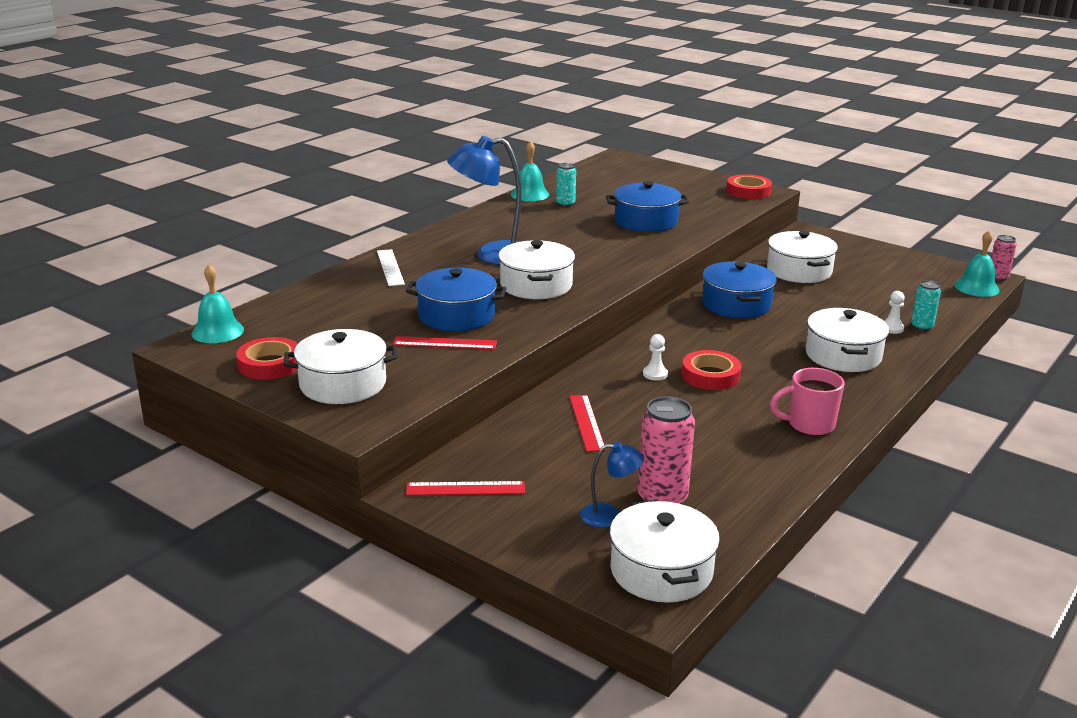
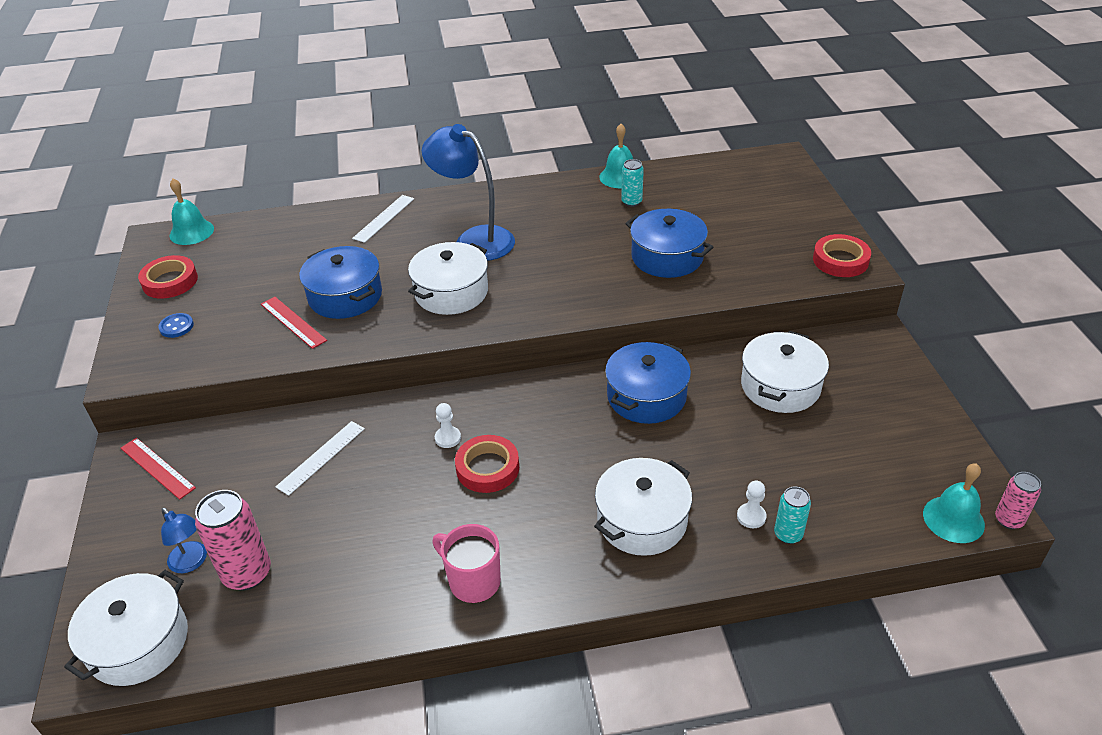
camera: 45 degrees right, 15 degrees up
white pot [284,329,397,404] -> blue button [158,313,194,338]
red ruler [569,395,606,452] -> white ruler [275,421,365,496]

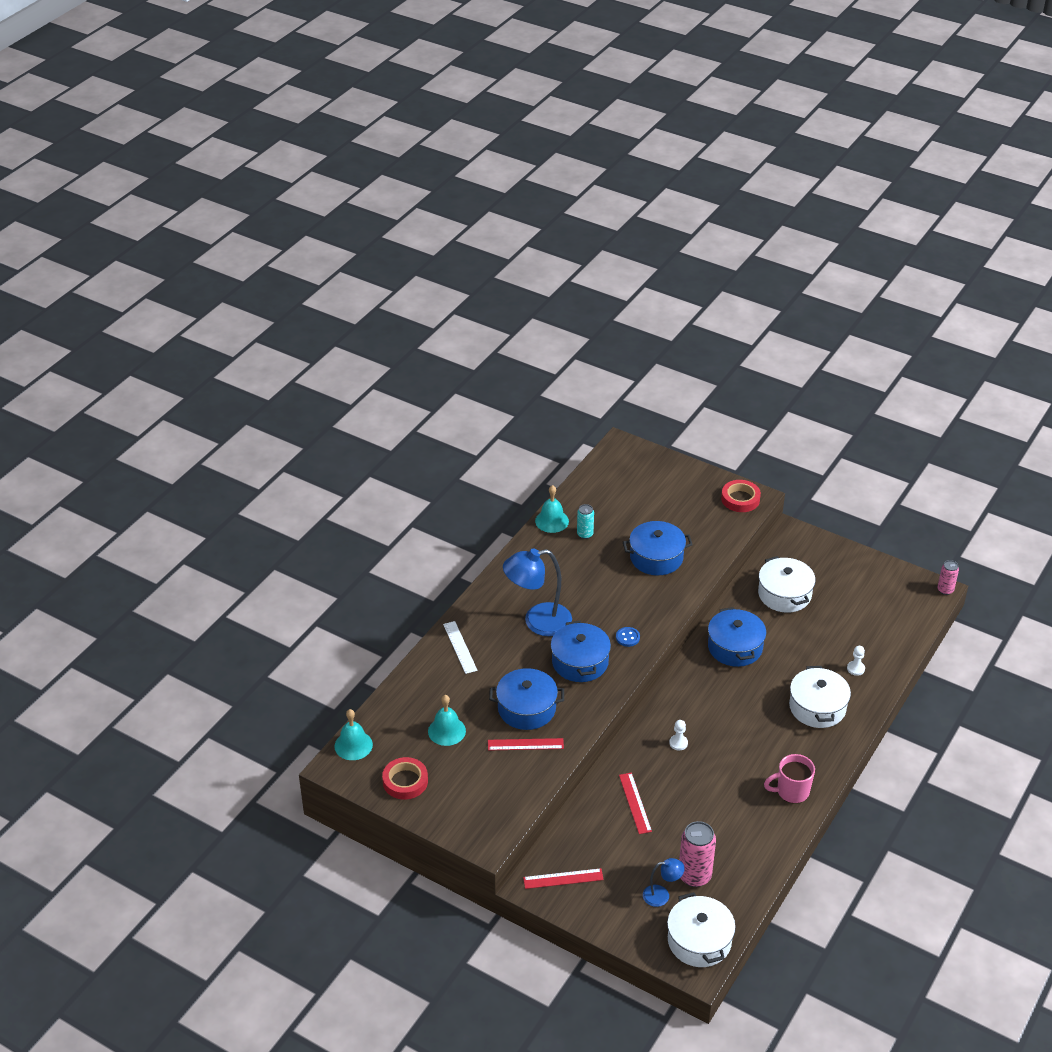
camera: 50 degrees left, 0 degrees up
blue button [158,313,194,338] -> blue button moved to [616,627,640,647]
white ruler [275,421,365,496] -> red ruler [619,773,652,834]
white pot [408,242,488,315] -> blue pot [551,621,611,682]
red tape [455,435,519,493] -> none
turquoise can [774,486,811,544] -> none
turquoise bell [923,463,985,543] -> turquoise bell moved to [428,695,466,746]

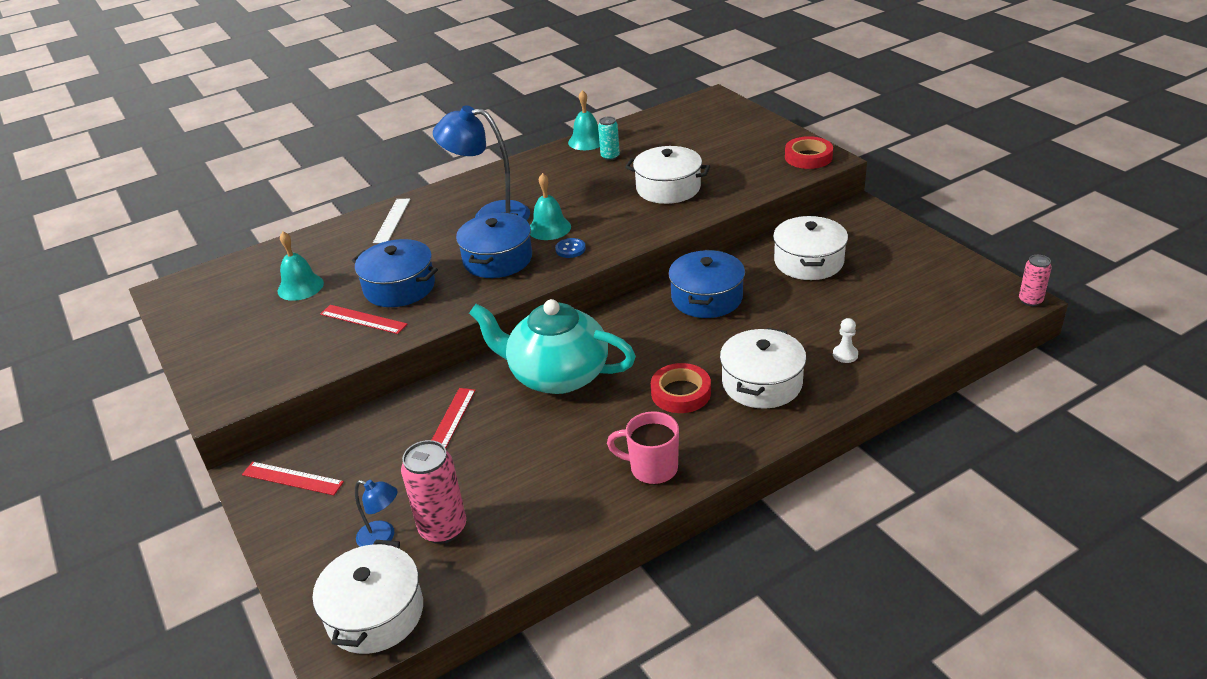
camera: 30 degrees right, 5 degrees down
turquoise bell [334,709,373,760] -> turquoise bell moved to [530,173,571,240]
red tape [382,757,428,799] -> red tape moved to [651,363,711,413]
blue pot [623,521,693,575] -> white pot [625,146,710,204]
white pawn [669,720,688,751] -> turquoise teapot [469,299,636,394]

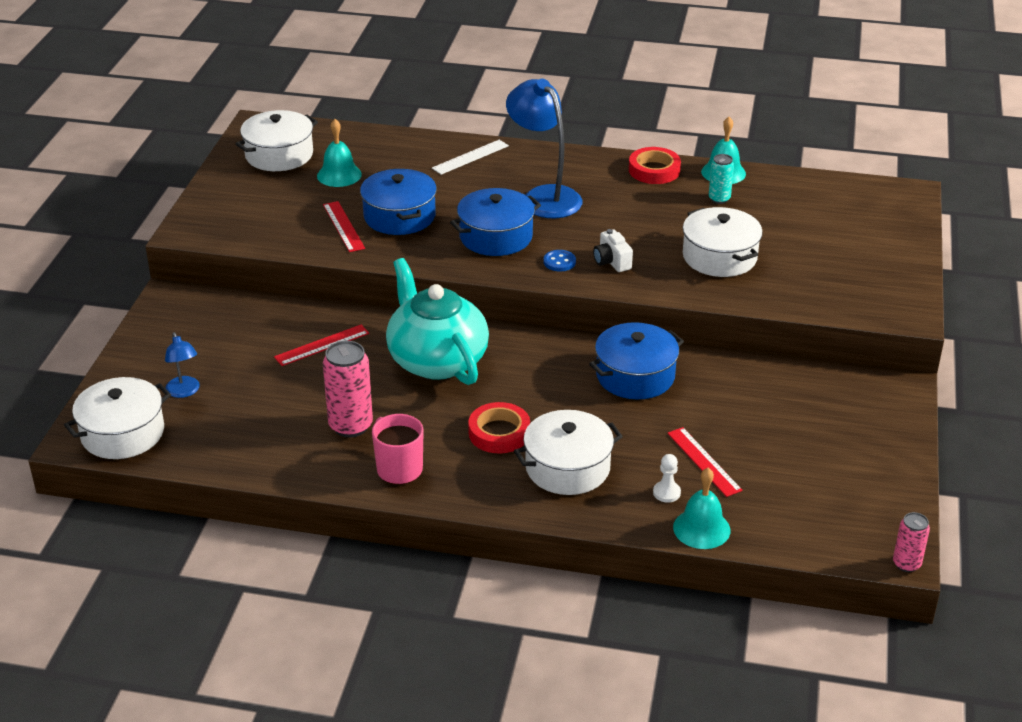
camera: 40 degrees right, 0 degrees up
red ruler [242,462,344,495] -> red ruler moved to [667,427,743,497]
pink can [401,440,466,544] -> pink can moved to [323,341,373,437]
turquoise bell [530,173,571,240] -> turquoise bell moved to [673,468,730,549]
white pot [773,216,848,280] -> white pot moved to [235,110,318,171]
red tape [785,136,833,169] -> red tape moved to [629,147,681,184]
none -> white camera [593,229,633,272]

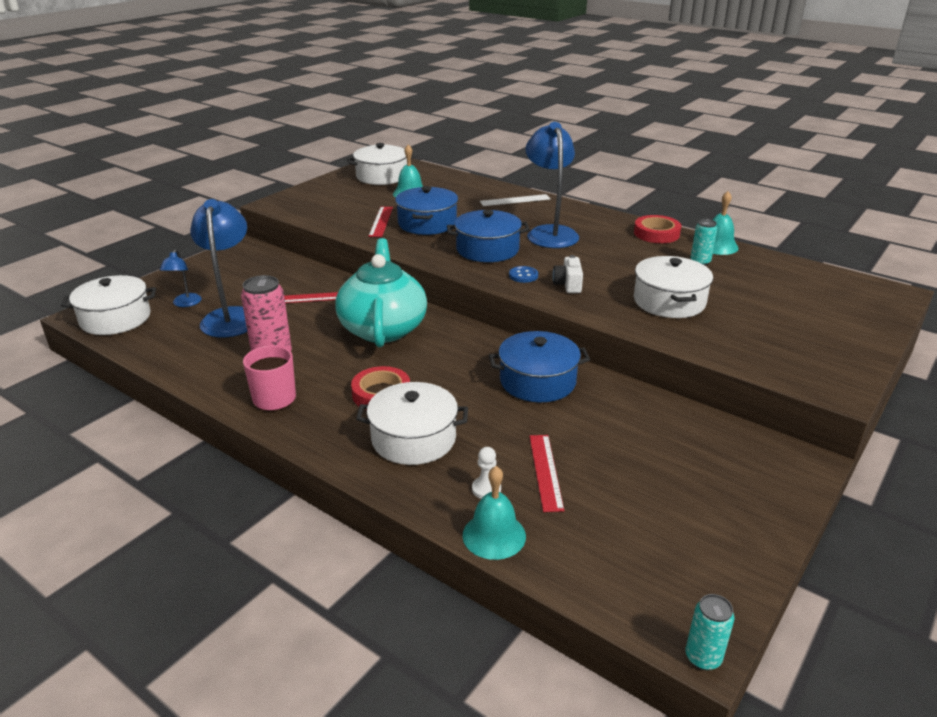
camera: 25 degrees right, 5 degrees down
pink can [893,512,930,572] -> turquoise can [685,594,734,670]
none -> blue lamp [190,199,247,337]

